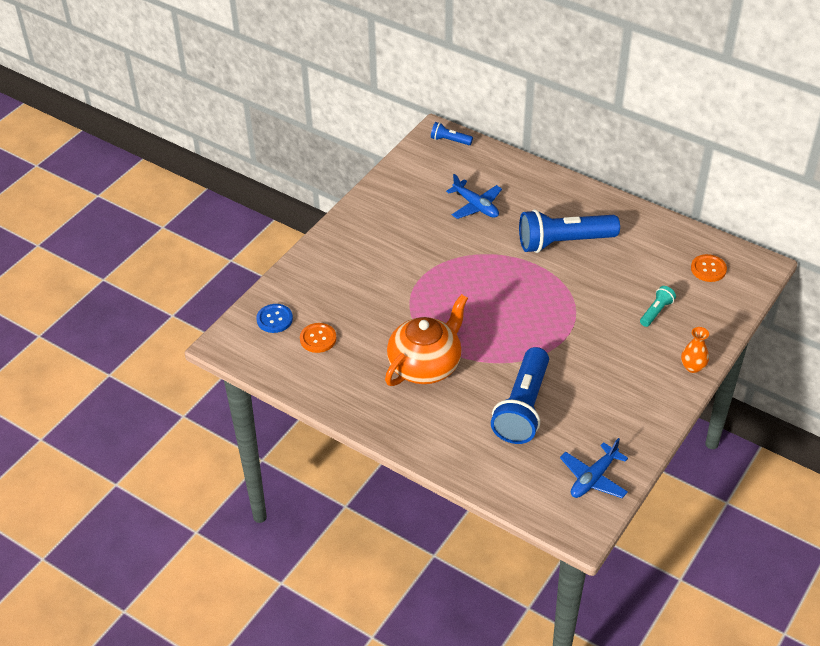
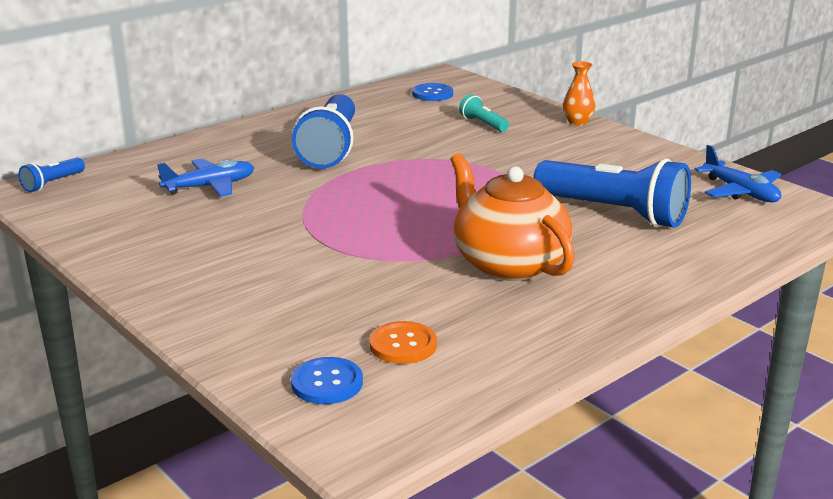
camera: 75 degrees left, 20 degrees down
orange button [691,254,727,282] -> blue button [412,83,453,101]

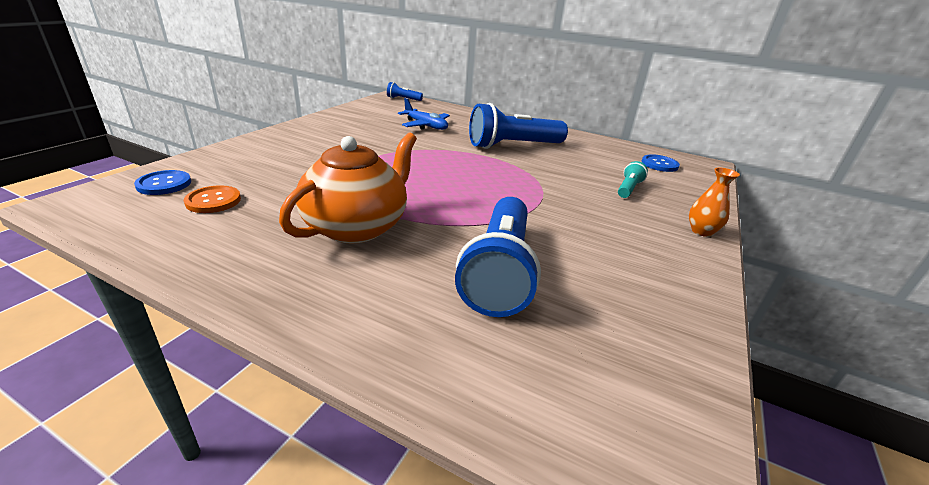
camera: 65 degrees right, 5 degrees up
blue plane [694,145,781,202] -> none

